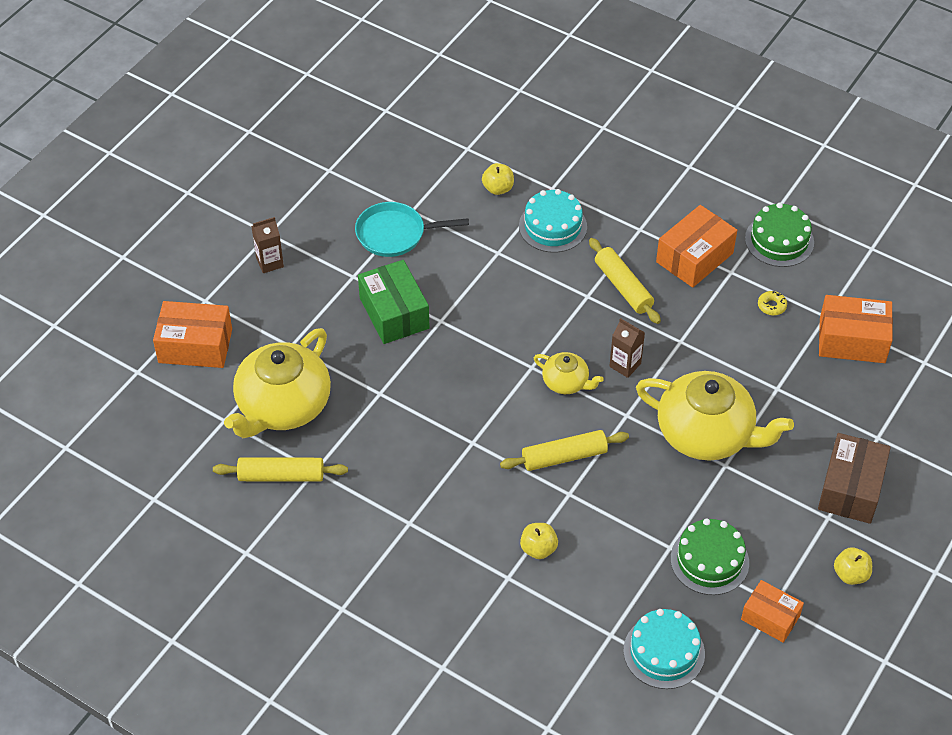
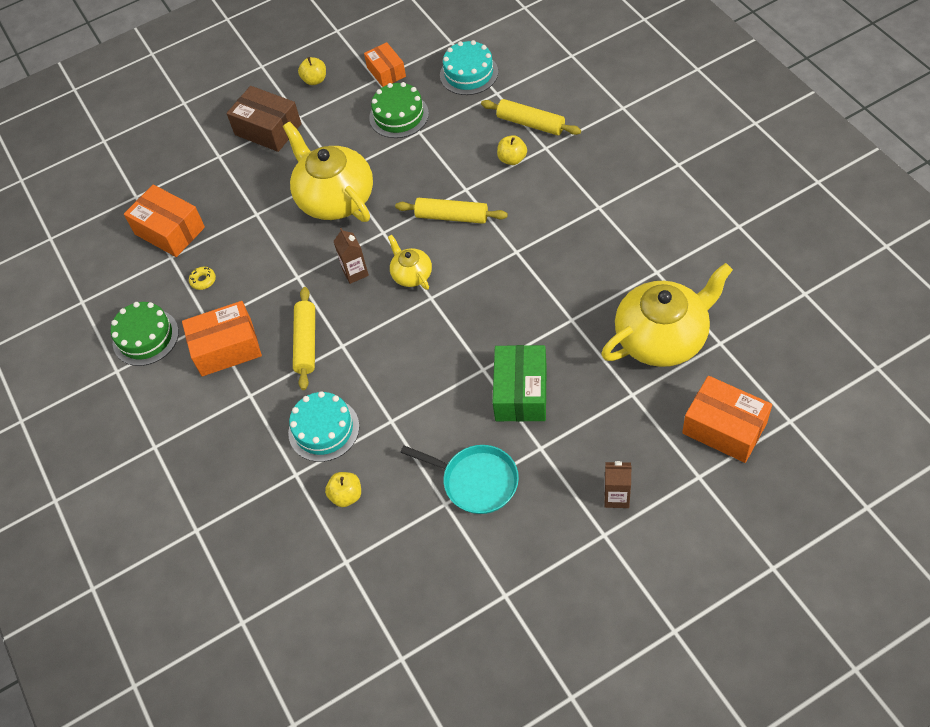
camera: 145 degrees left, 5 degrees up
yellow rolling pin [213,457,348,482] -> yellow rolling pin moved to [481,99,581,136]
brown box [818,433,891,524] -> brown box turned 75 degrees clockwise [227,86,301,152]

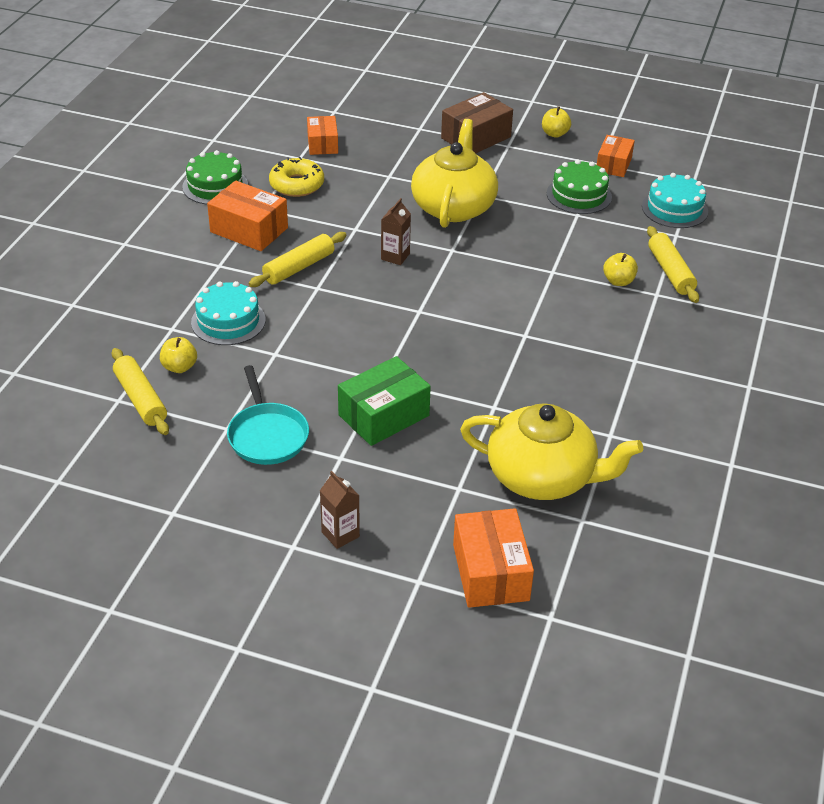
camera: 40 degrees right, 15 degrees down
orange box [124,185,205,257] -> orange box [307,116,338,155], size x0.65
yellow donut [189,267,216,290] -> yellow donut [269,157,324,197], size x2.06
brown box [227,86,301,152] -> brown box turned 60 degrees clockwise [441,92,513,153]
yellow teapot [388,235,432,290] -> none
yellow rolling pin [395,198,508,224] -> yellow rolling pin moved to [112,348,169,435]

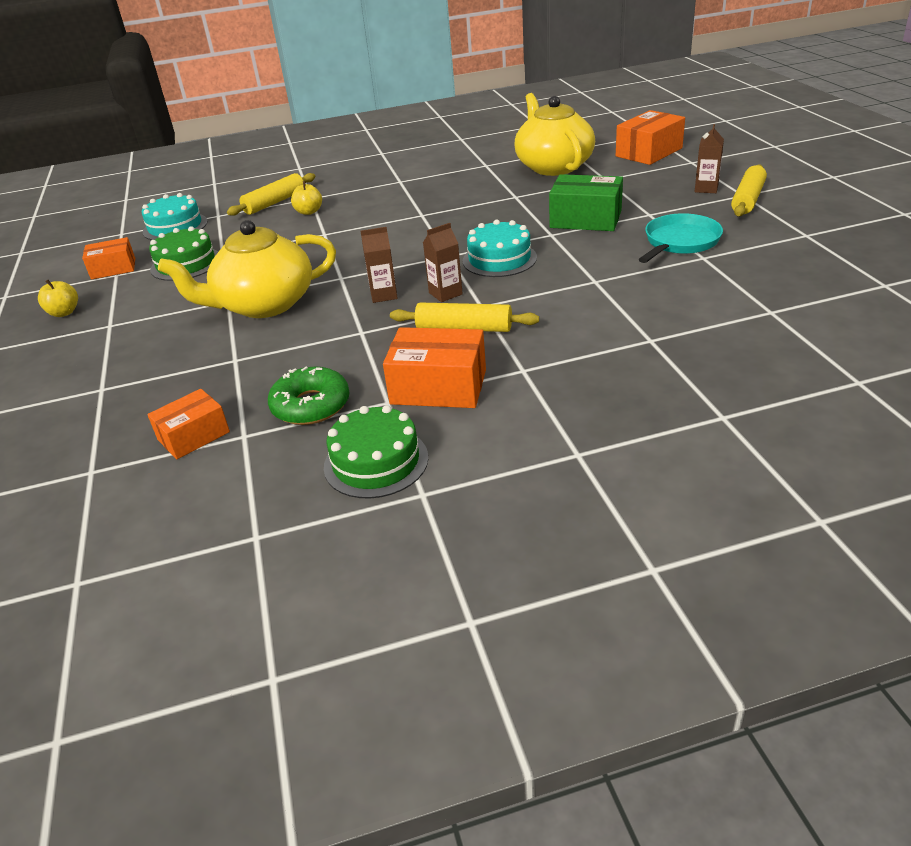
camera: 120 degrees left, 5 degrees down
yellow rolling pin [112,348,169,435] -> yellow rolling pin moved to [731,164,767,217]
yellow apple [160,337,197,373] -> none
turquoise cake [191,281,266,345] -> turquoise cake moved to [463,220,537,277]
orange box [207,181,288,251] -> orange box turned 75 degrees counterclockwise [383,327,486,408]
yellow donut [269,157,324,197] -> green donut [268,367,350,425]
brown box [441,92,513,153] -> none
none -> brown carton [423,223,463,302]

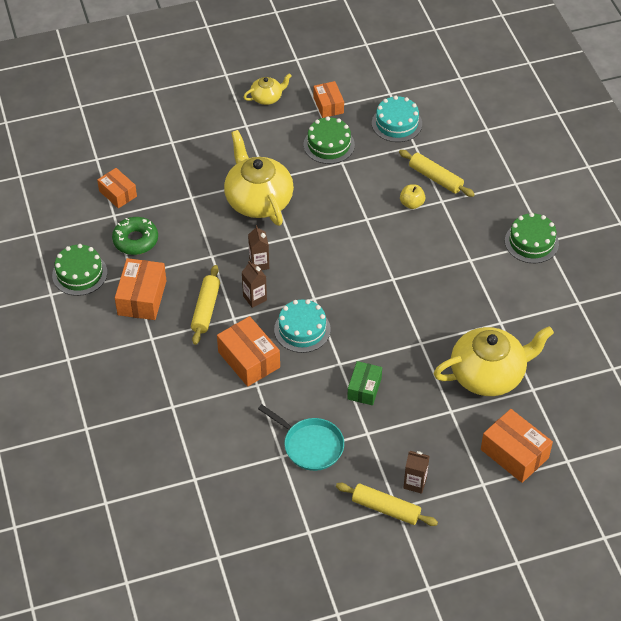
camera: 85 degrees right, 15 degrees up
yellow apple [38,280,78,317] -> yellow teapot [243,73,292,105]
green box [549,174,623,231] -> green box [347,361,382,405], size x0.65
none -> orange box [217,316,280,387]
none -> green cake [505,213,559,263]

